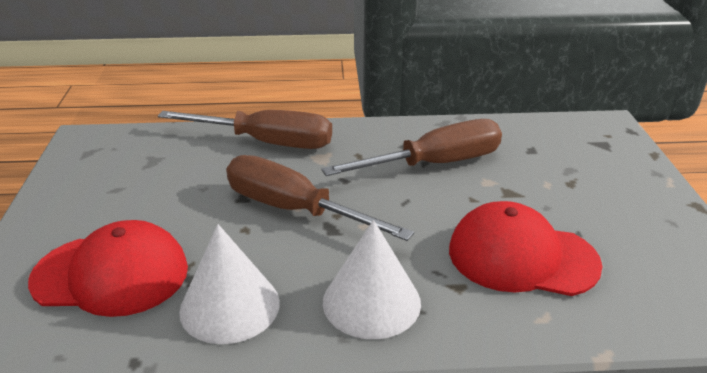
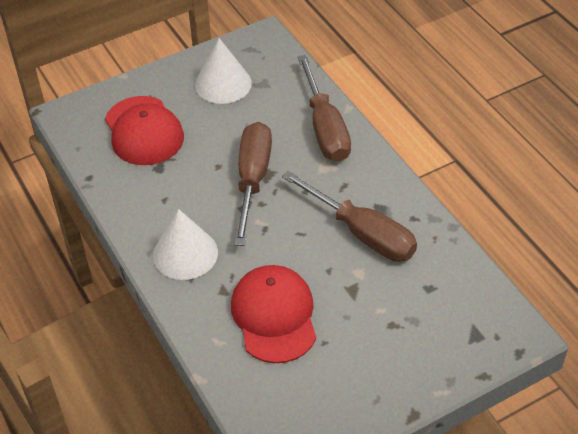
camera: 65 degrees right, 15 degrees up
white cone [179,224,280,344] -> white cone moved to [195,38,252,104]

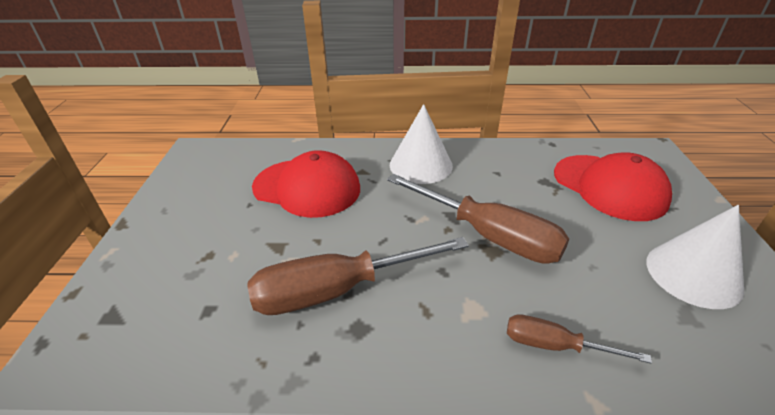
camera: 120 degrees right, 10 degrees down
red cap [105,96,184,165] -> red cap turned 135 degrees counterclockwise [554,152,672,221]
brown screwdriver [298,55,351,162] -> brown screwdriver [507,314,652,364], size x0.53

